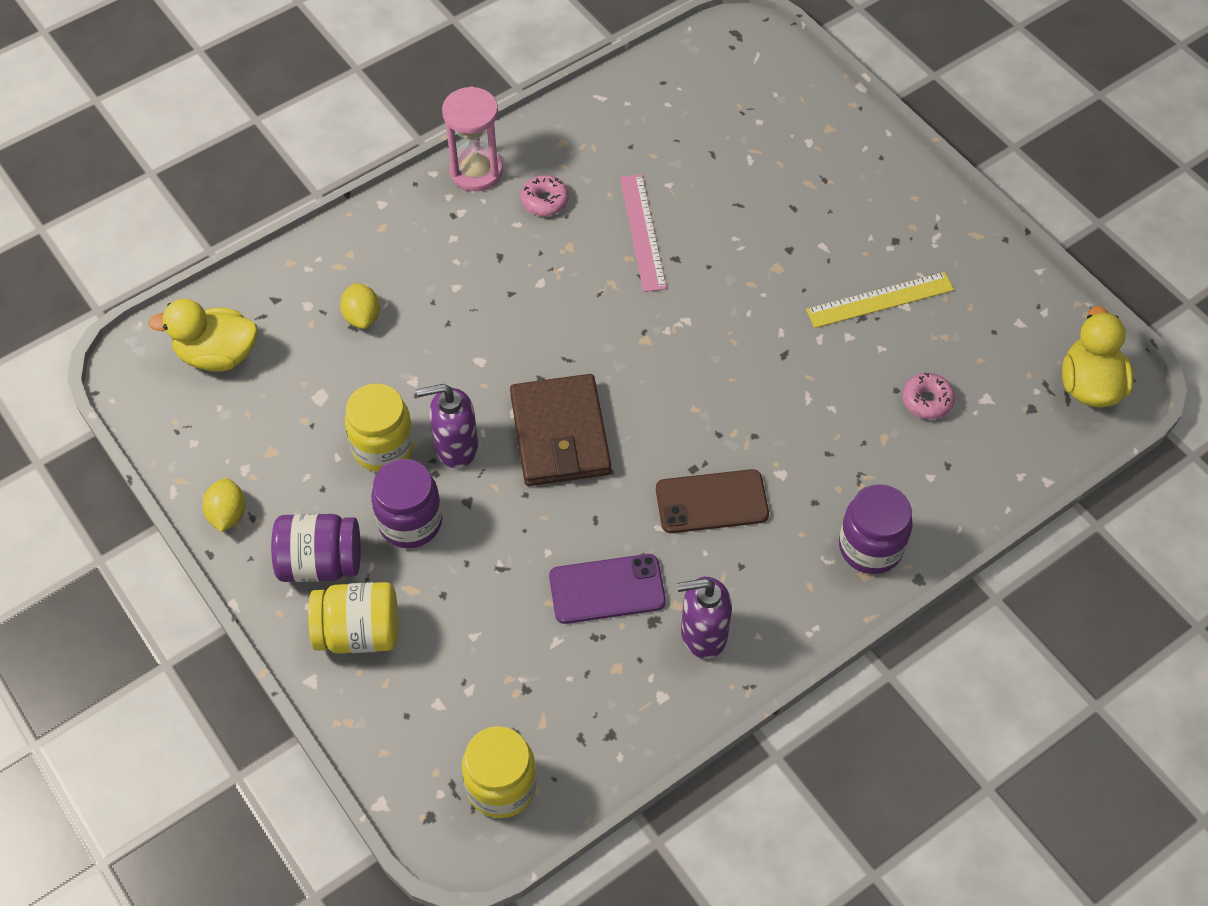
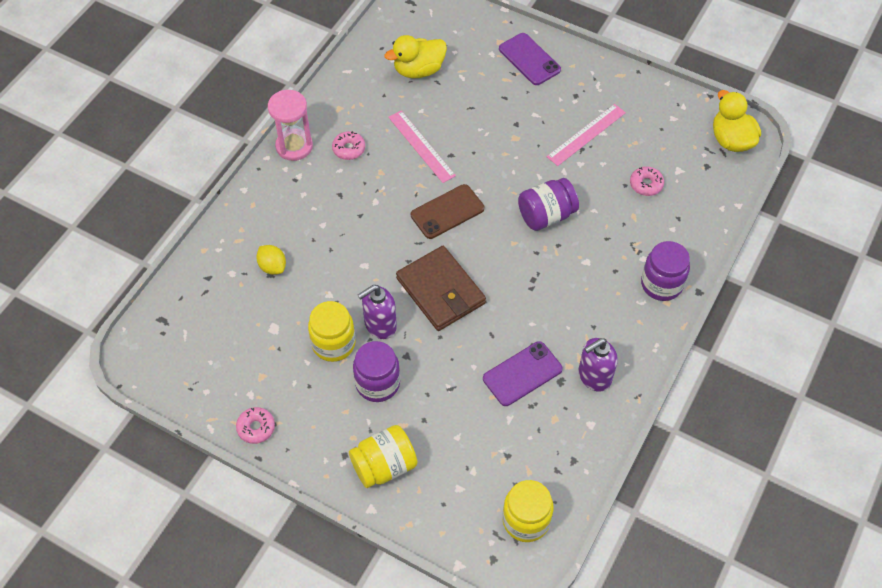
camera: 25 degrees left, 0 degrees up
yellow duck [148,299,258,372] -> yellow duck moved to [384,35,447,78]
yellow lemon [202,478,246,532] -> pink donut [236,407,275,444]
purple jar [271,514,361,582] -> purple jar moved to [518,178,579,231]
brown phone [656,469,769,533] -> brown phone moved to [411,184,484,239]
yellow ruler [806,272,954,328] -> pink ruler [547,104,626,166]
none -> purple phone [499,33,561,85]

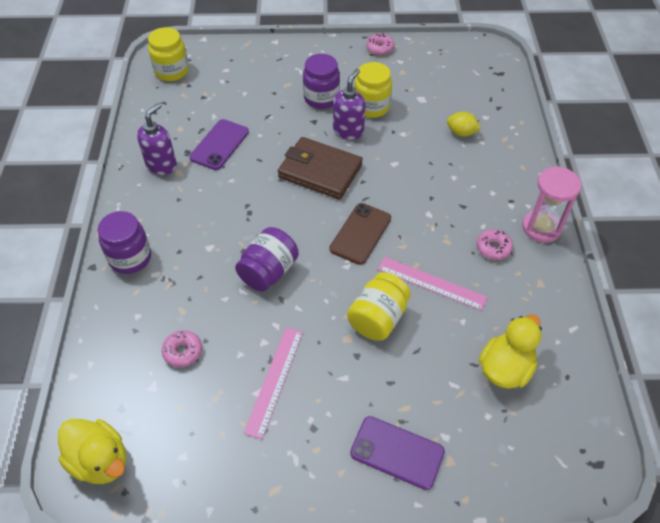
camera: 150 degrees right, 5 degrees down
yellow jar [349,425,417,488] -> yellow jar moved to [347,272,411,341]

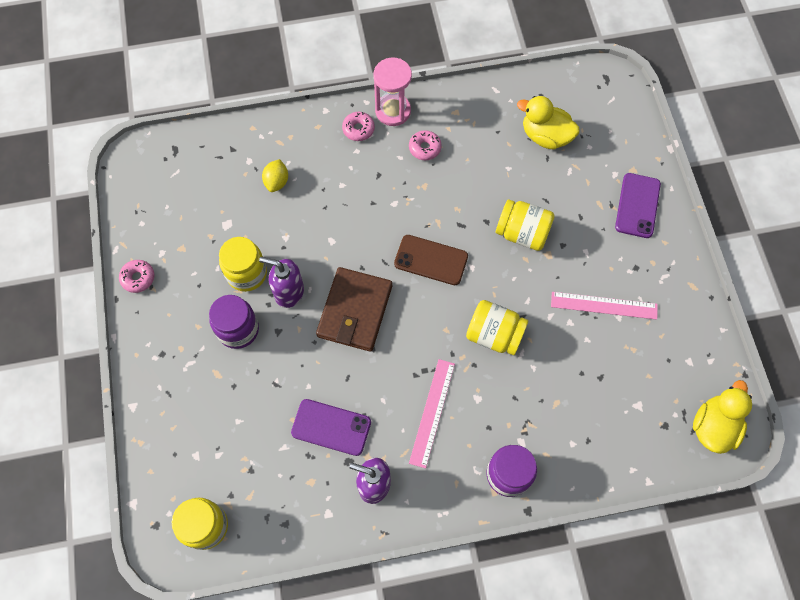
camera: 100 degrees left, 15 degrees up
pink donut [162,330,202,367] -> pink donut moved to [342,112,375,141]
purple jar [235,227,299,292] -> yellow jar [466,300,529,355]
pink ruler [378,257,488,311] -> pink ruler moved to [409,359,455,469]

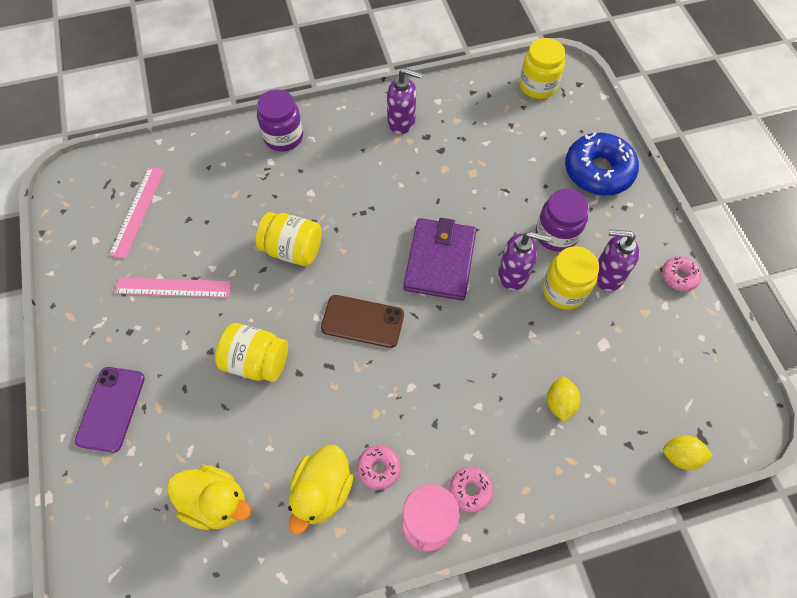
camera: 175 degrees right, 5 degrees down
purple phone [291,399,371,456] -> none
brown wallet [316,267,392,352] -> purple wallet [403,218,476,300]
pink ruler [409,359,455,469] -> pink ruler moved to [109,167,164,259]
yellow duck [693,380,752,454] -> yellow duck moved to [288,445,353,534]
none -> blue donut [565,132,639,195]
none -> purple soap dispenser [596,229,640,291]
none -> yellow lemon [663,435,713,470]

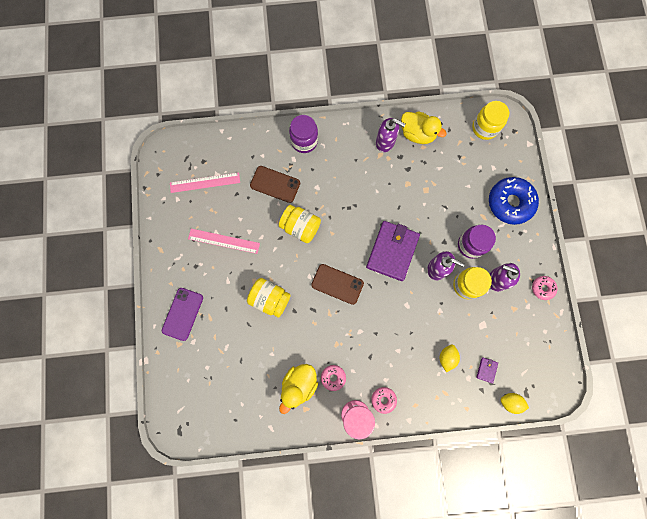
camera: 10 degrees right, 15 degrees up
pink ruler [109,167,164,259] -> pink ruler turned 60 degrees clockwise [170,172,240,193]
yellow duck [167,465,251,530] -> yellow duck moved to [401,111,447,144]
none -> brown phone [250,166,300,203]
none -> purple wallet [476,357,498,383]

